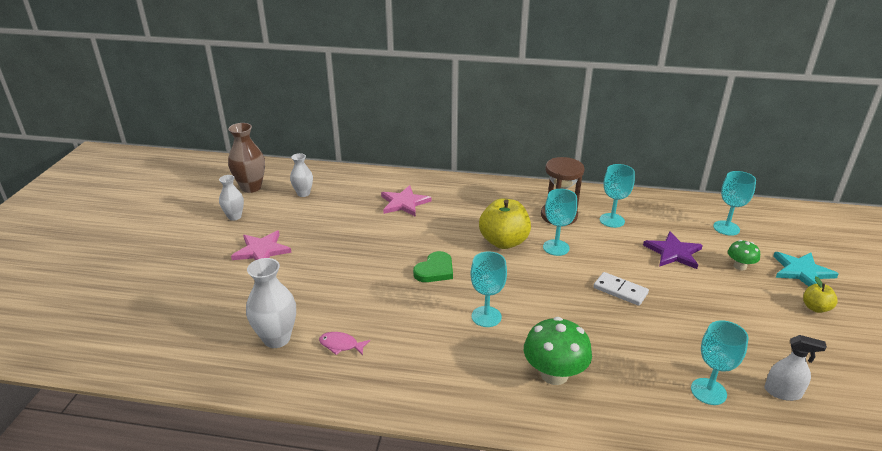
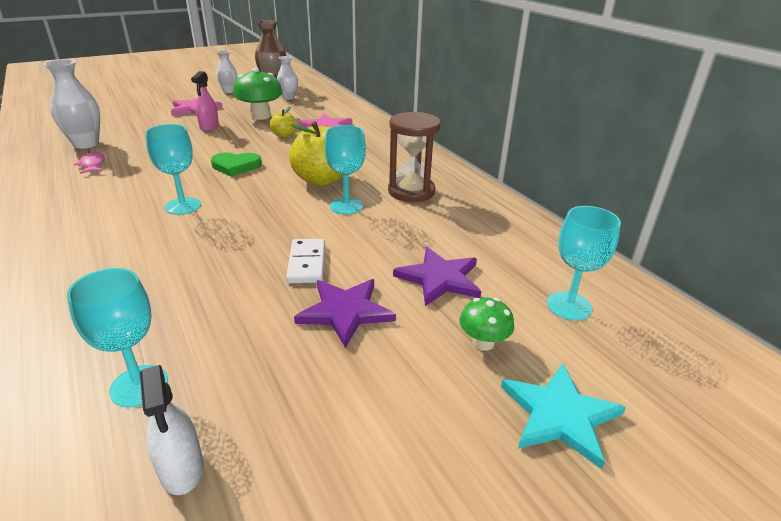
camera: 50 degrees right, 0 degrees up
green mushroom [524,317,592,385] -> green mushroom moved to [233,68,283,120]
turquoise goblet [600,164,635,228] -> none
yellow apple [803,276,838,313] -> yellow apple moved to [270,107,296,138]
none -> pink spray bottle [191,71,219,131]
none -> purple star [294,279,396,348]

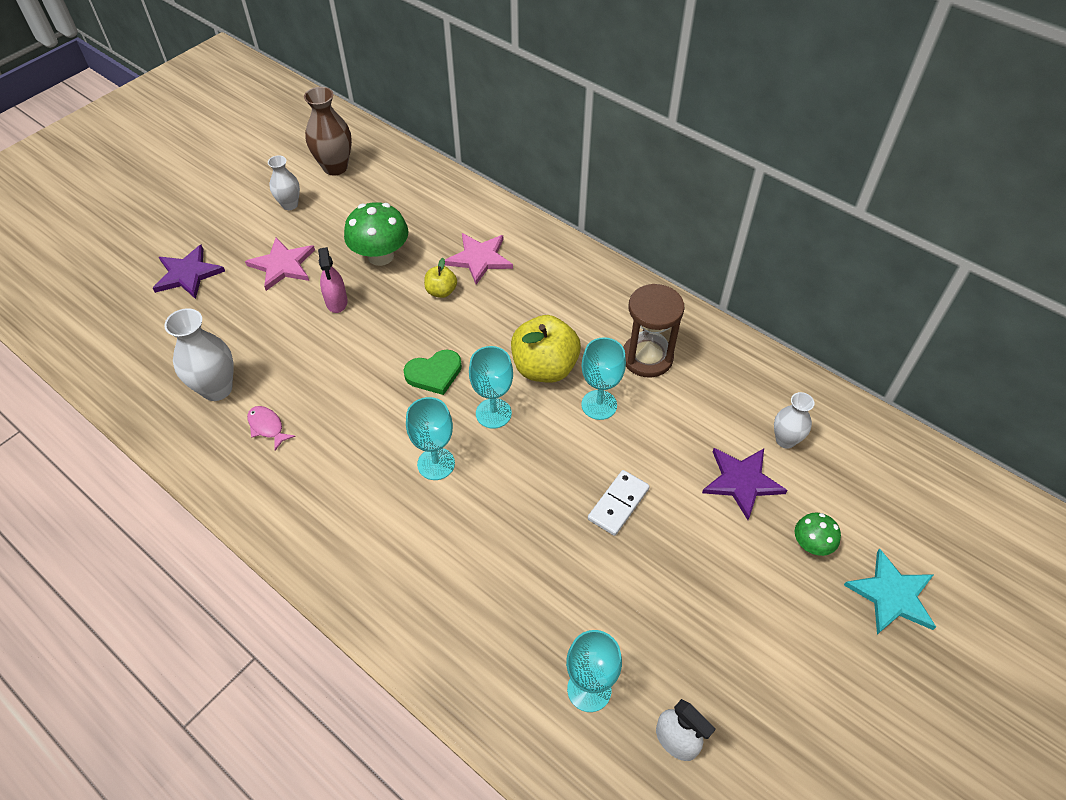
camera: 20 degrees left, 20 degrees up
white vase [277,56,298,100] -> white vase moved to [774,392,814,449]
white domino [286,239,325,283] -> white domino turned 60 degrees clockwise [588,470,650,536]
purple star [294,279,396,348] -> purple star moved to [153,245,225,299]
turquoise goblet [547,206,621,321] -> turquoise goblet moved to [469,346,513,429]

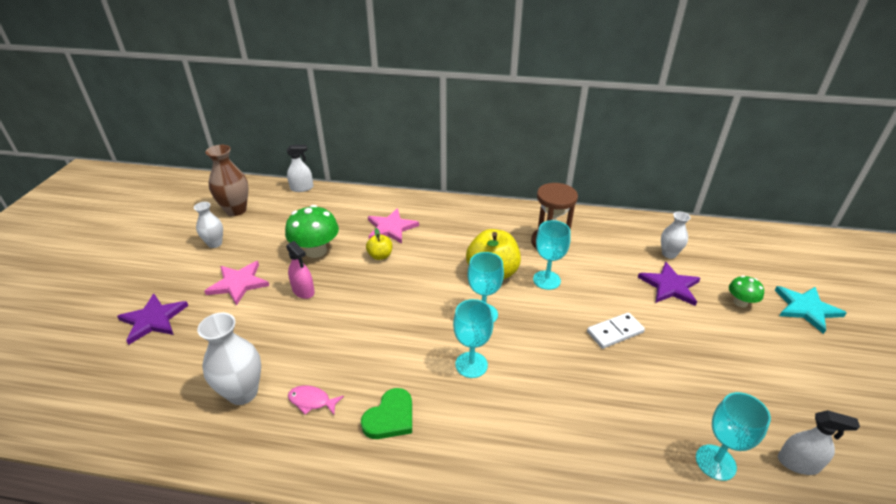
camera: 30 degrees left, 15 degrees down
green heart [404,350,462,395] -> green heart moved to [361,388,412,439]
white domino [588,470,650,536] -> white domino turned 60 degrees clockwise [587,312,645,349]
none -> white spray bottle [287,145,313,192]

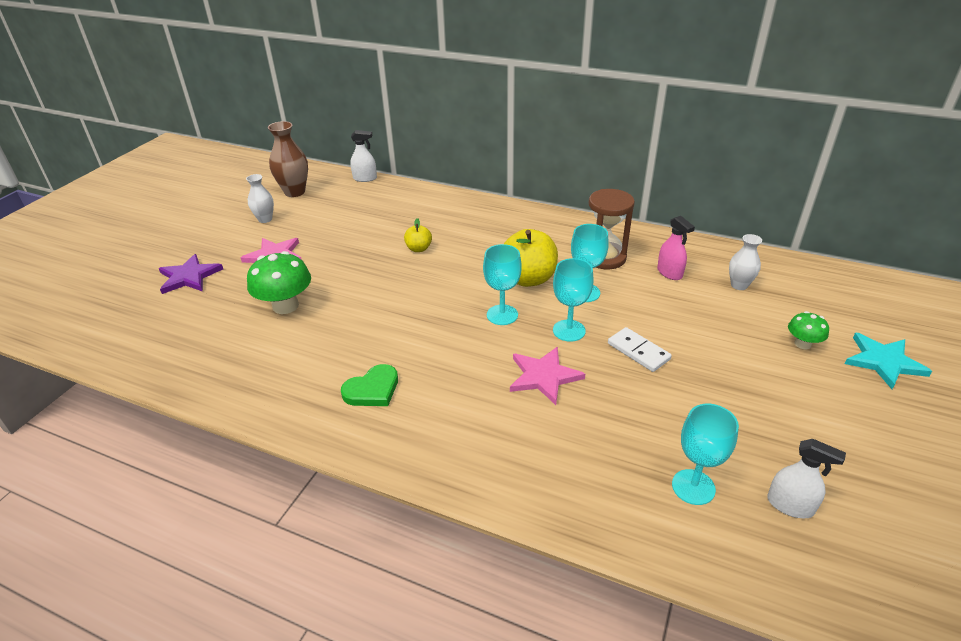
camera: 15 degrees right, 0 degrees up
white vase [197,313,261,405] -> none
green mushroom [285,205,339,258] -> green mushroom moved to [247,251,311,314]
pink spray bottle [286,241,315,299] -> pink spray bottle moved to [657,216,695,280]
pink fish [288,385,344,415] -> none
pink star [368,208,419,244] -> pink star moved to [510,347,585,405]
turquoise goblet [453,299,494,378] -> turquoise goblet moved to [553,258,594,342]
white domino [587,312,645,349] -> white domino turned 60 degrees clockwise [608,327,672,372]
purple star [638,262,701,306] -> none

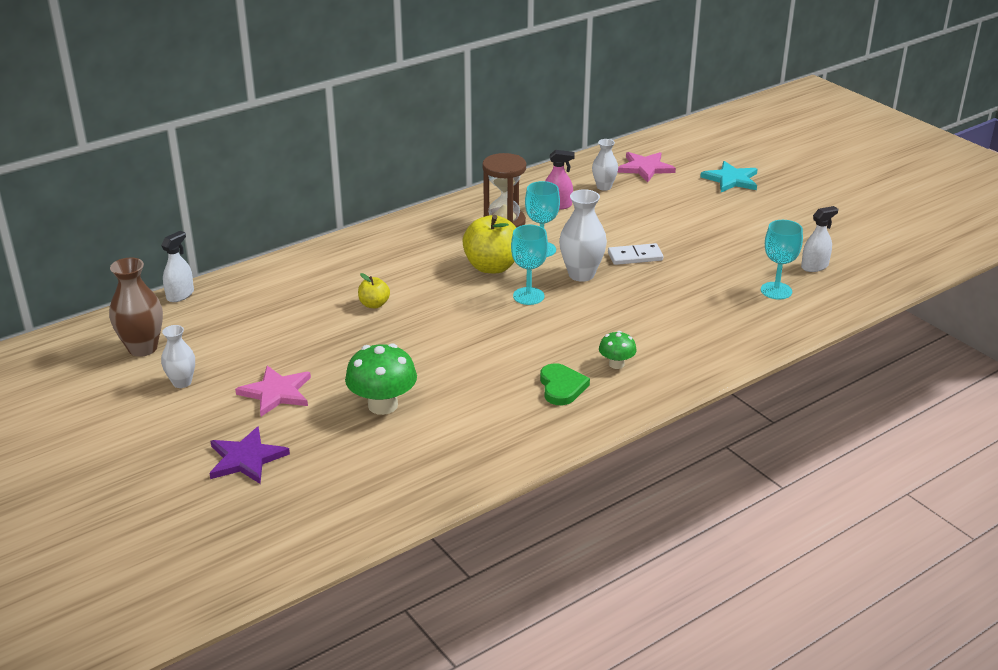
camera: 60 degrees left, 5 degrees down
pink star [510,347,585,405] -> pink star moved to [617,152,676,182]
turquoise goblet [553,258,594,342] -> white vase [559,189,607,282]
green mushroom [788,311,829,349] -> green mushroom moved to [599,331,637,369]

